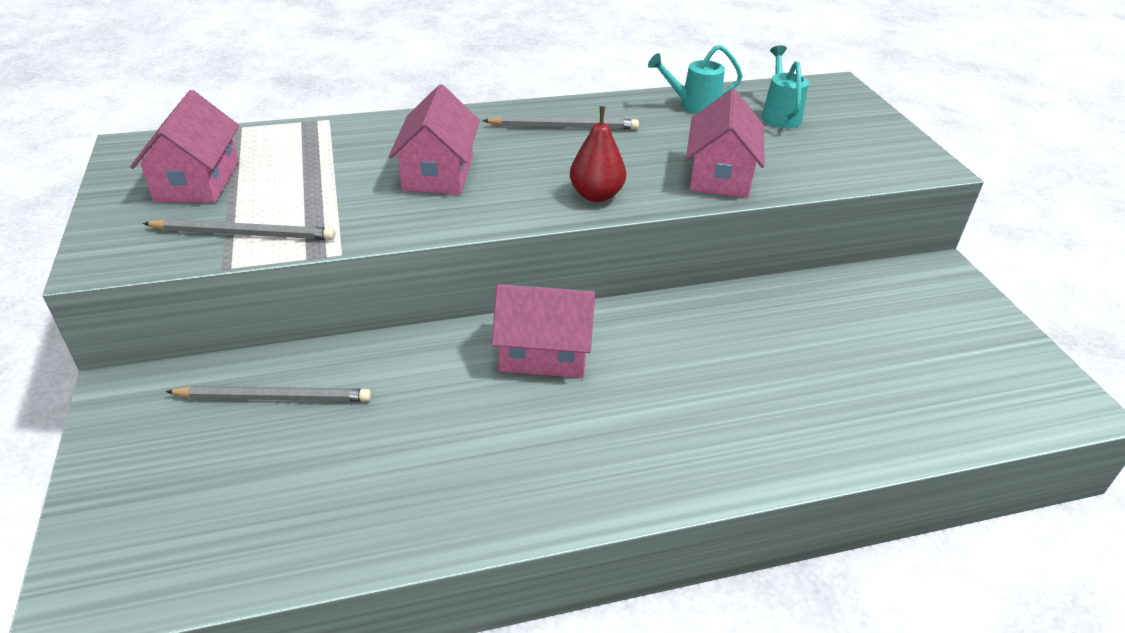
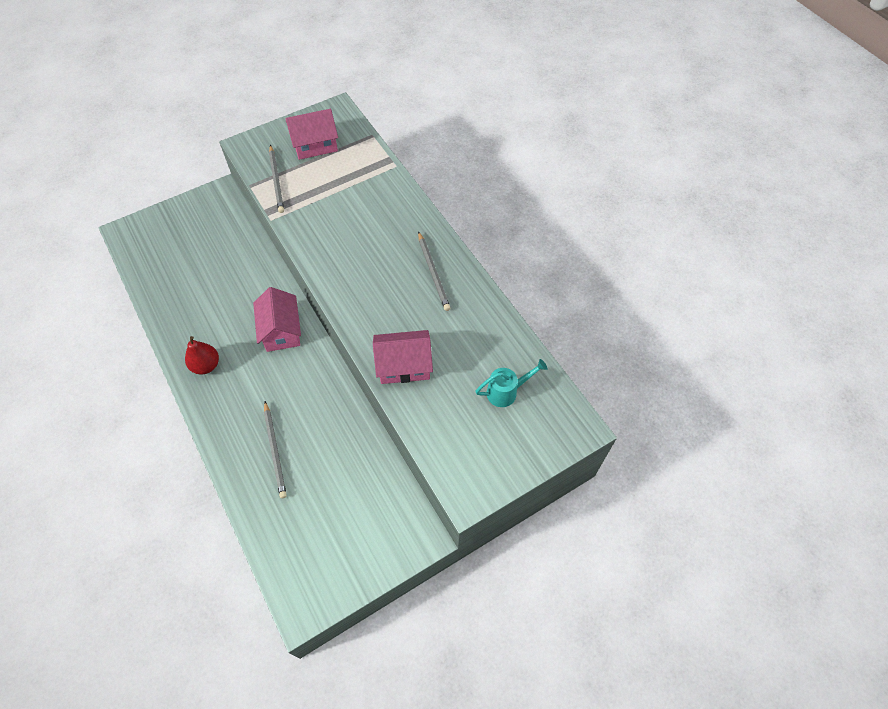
camera: 75 degrees right, 20 degrees up
grey pencil [166,386,371,402] -> grey pencil moved to [264,401,287,498]
pink house [389,85,480,194] -> none
red pear [570,106,626,202] -> red pear moved to [185,336,219,374]
turquoise watering can [648,45,743,114] -> none

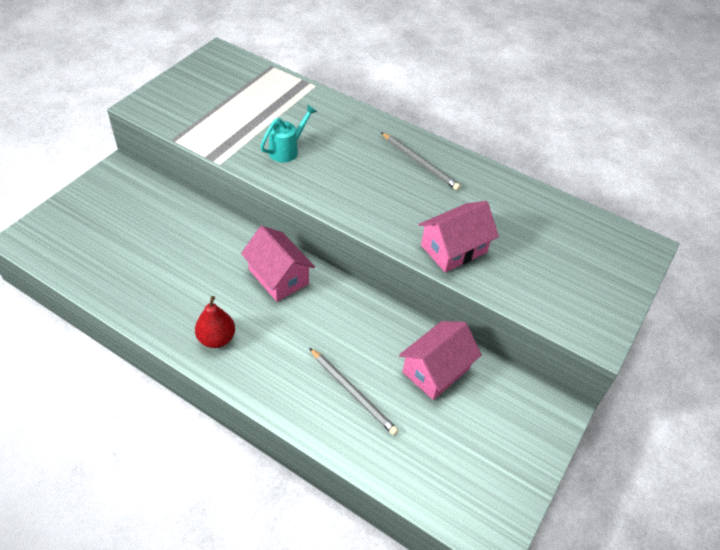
camera: 30 degrees left, 10 degrees down
grey pencil [269,145,284,213] -> none
pink house [285,109,338,160] -> pink house moved to [399,321,482,400]
turquoise watering can [475,359,547,407] -> turquoise watering can moved to [260,104,317,163]

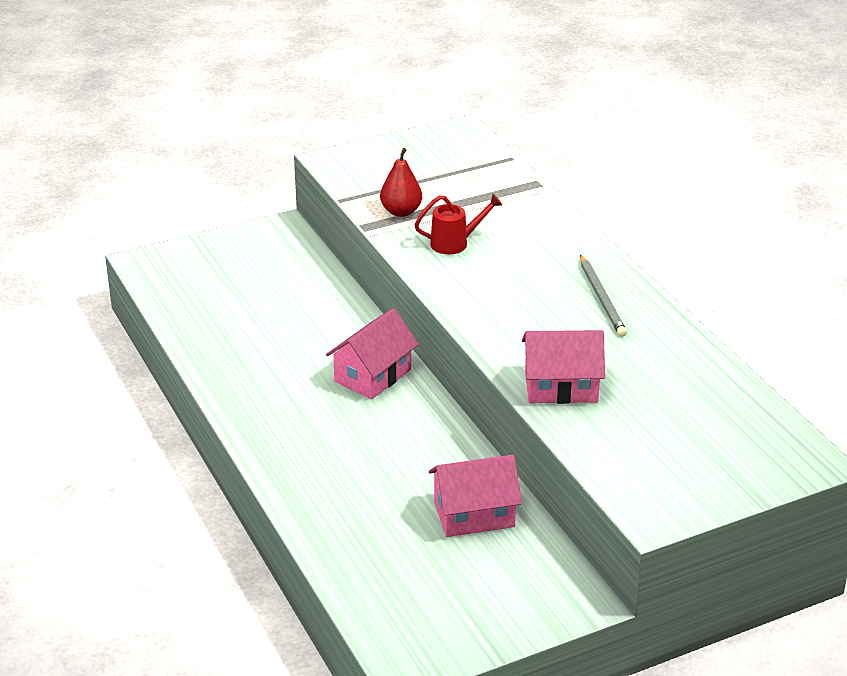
camera: 35 degrees right, 15 degrees down
red pear [195,296,235,348] -> red pear moved to [380,148,422,217]
pink house [241,226,315,302] -> pink house turned 45 degrees clockwise [326,308,419,399]
turquoise watering can [260,104,317,163] -> red watering can [414,194,502,254]
grey pencil [309,348,399,436] -> none

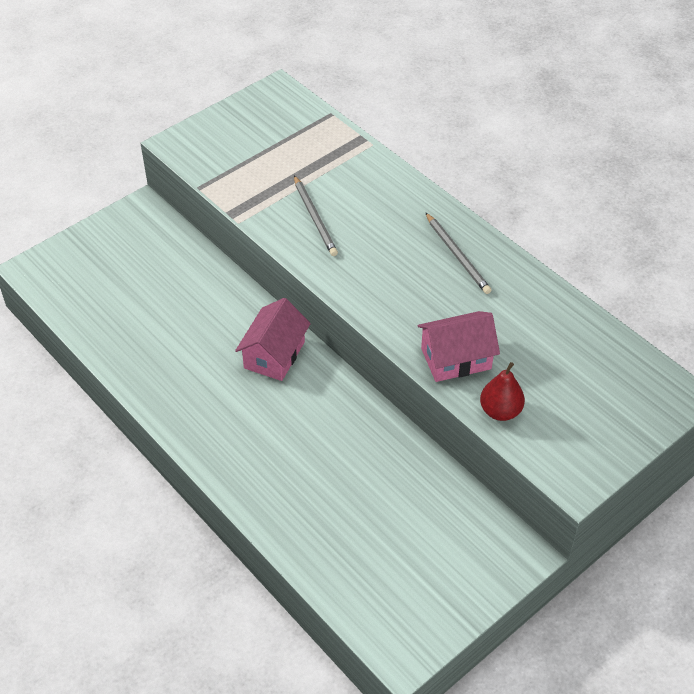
camera: 15 degrees left, 15 degrees up
red pear [380,148,422,217] -> red pear moved to [480,362,525,421]
red watering can [414,194,502,254] -> grey pencil [294,175,338,256]
pink house [429,455,522,537] -> none

